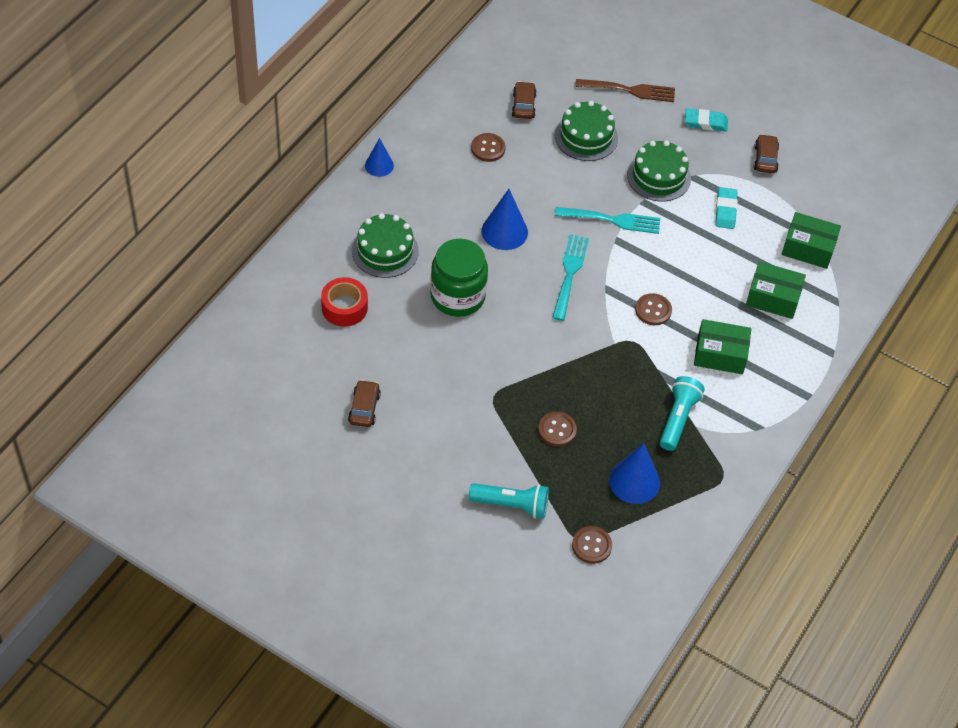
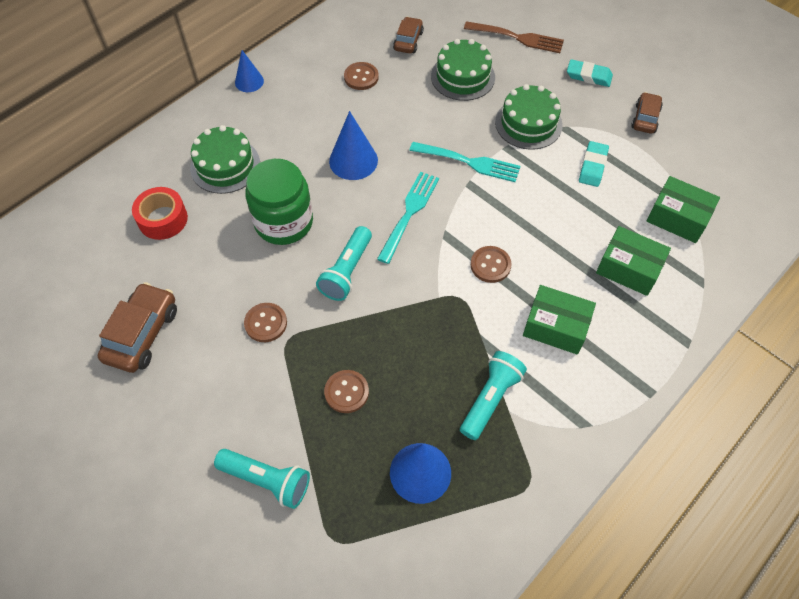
camera: 15 degrees right, 5 degrees up
brown car [348,380,381,427] -> brown car [98,282,177,373], size x1.60
brown button [572,526,612,564] -> brown button moved to [244,303,287,342]
none -> turquoise flashlight [316,226,372,301]

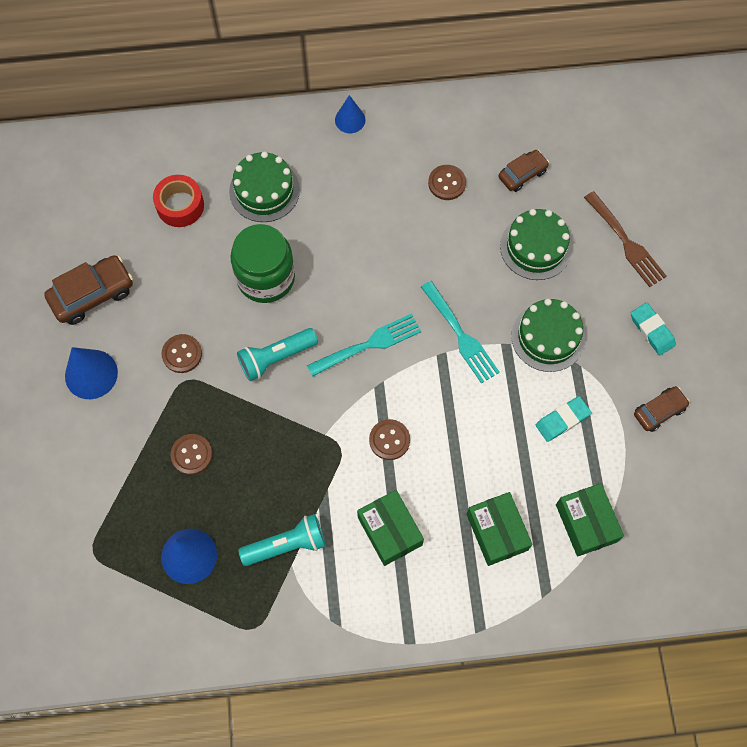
camera: 40 degrees right, 10 degrees up
turquoise flashlight [214,449,310,509] -> none
blue cone [329,111,378,180] -> blue cone moved to [65,347,118,399]

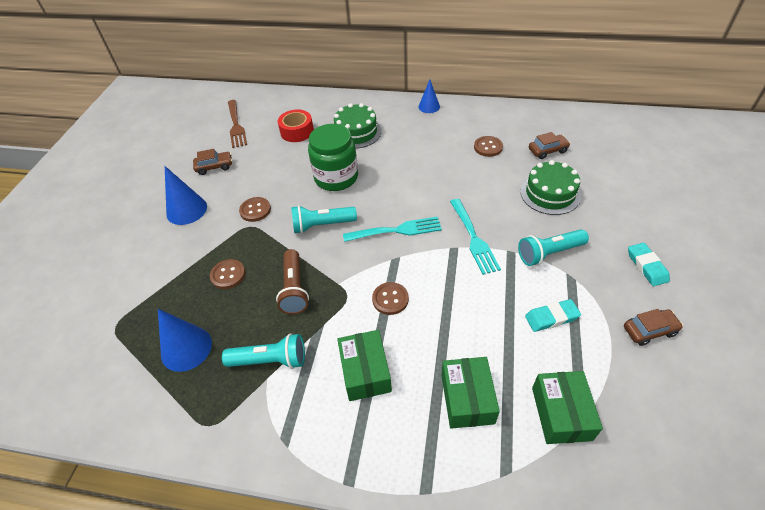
camera: 20 degrees right, 20 degrees down
brown car [44,255,133,325] -> brown car [193,149,232,175], size x0.62
green cake [511,298,585,372] -> turquoise flashlight [518,229,589,266]
brown fork [584,191,667,287] -> brown fork moved to [228,100,247,148]
none -> brown flashlight [276,249,309,315]

